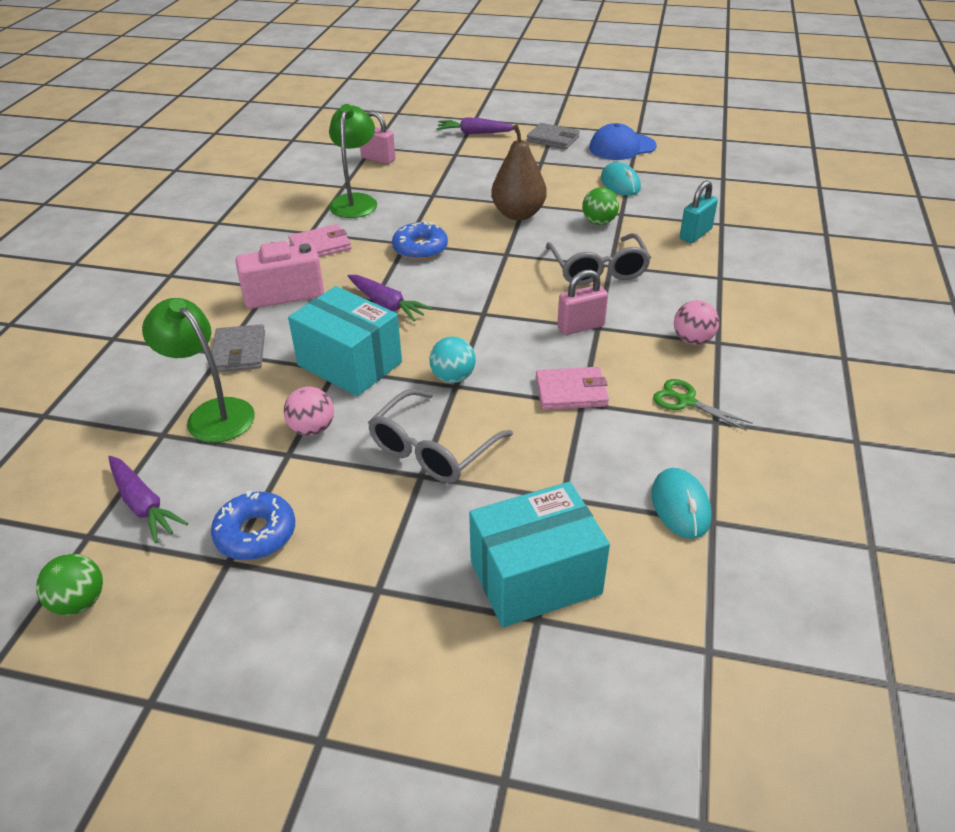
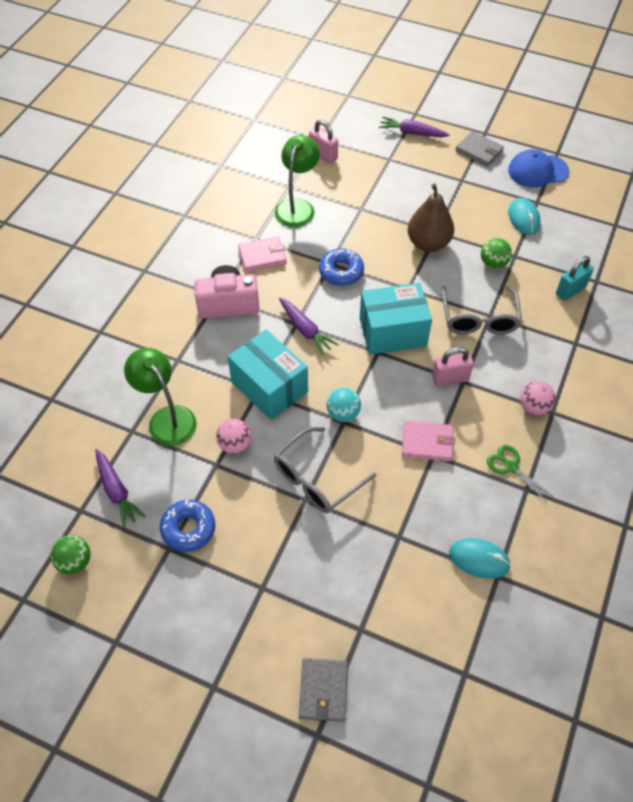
camera: 10 degrees right, 15 degrees up
grey wallet [212,324,265,372] -> grey wallet moved to [299,658,348,722]
turquoise box [469,482,610,627] -> turquoise box moved to [360,283,432,355]
turquoise mouse [651,468,712,539] -> turquoise mouse turned 75 degrees counterclockwise [449,538,511,579]

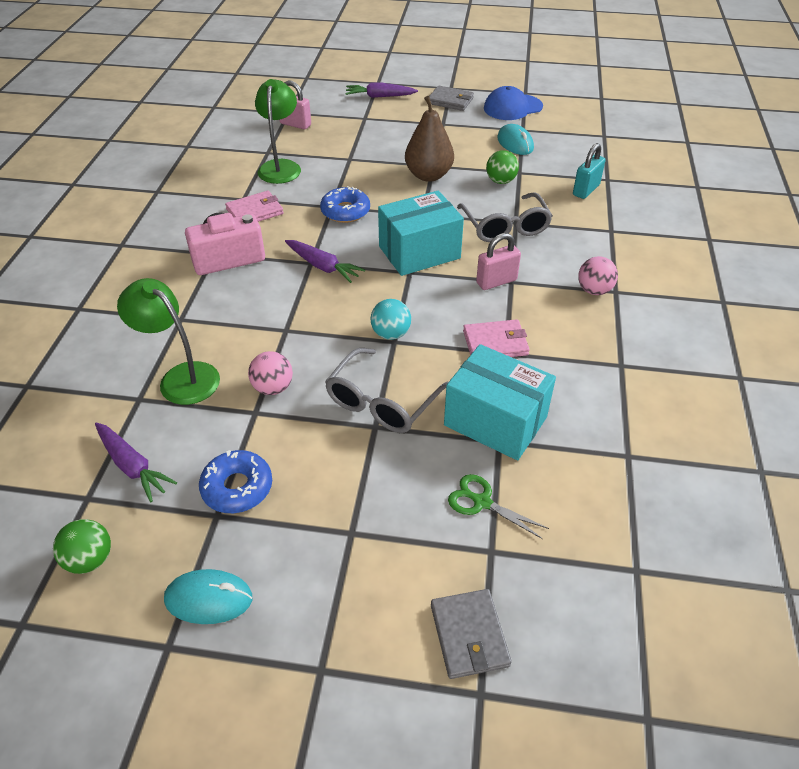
camera: 15 degrees left, 10 degrees down
turquoise box [228,329,308,420] -> turquoise box moved to [444,344,556,460]
turquoise mouse [449,538,511,579] -> turquoise mouse moved to [164,569,252,624]
green scissors [487,445,554,503] -> green scissors moved to [448,474,549,539]

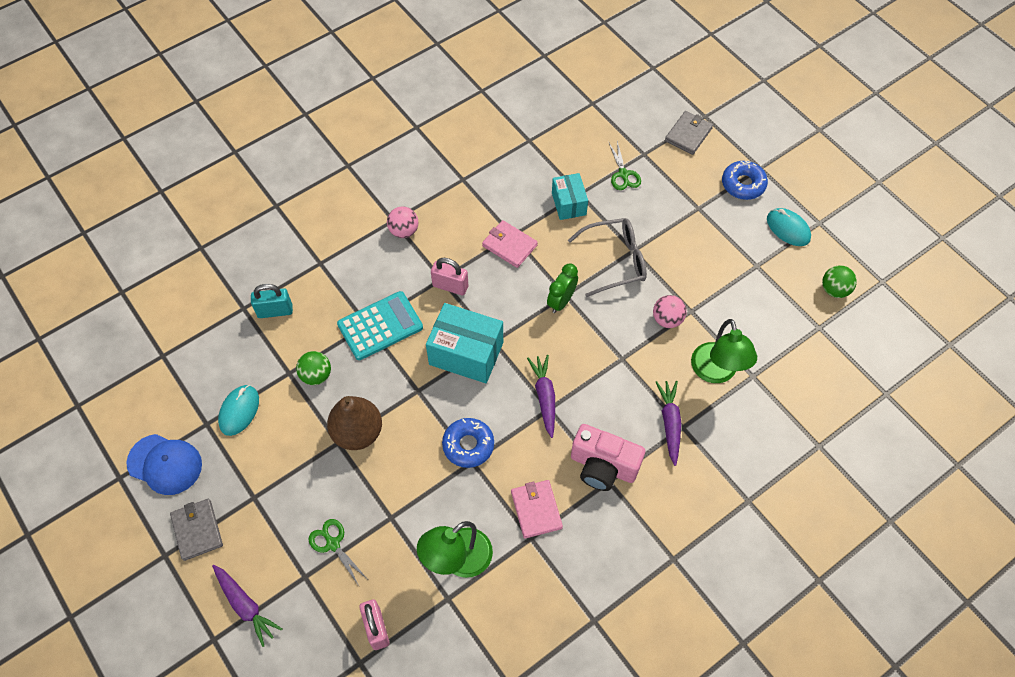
camera: 135 degrees left, 15 degrees up
purple carrot [95,423,177,502] -> purple carrot moved to [656,381,681,466]
blue donut [199,450,272,513] -> blue donut moved to [722,160,768,200]
pink wallet [225,191,284,222] -> pink wallet turned 60 degrees clockwise [511,480,563,539]
turquoise ball [371,299,411,340] -> green clock [547,264,578,313]
turquoise box [444,344,556,460] -> turquoise box [552,173,588,220], size x0.61
grey glasses [457,192,553,242] -> turquoise calculator [337,291,423,360]
none -> green scissors [308,519,366,586]

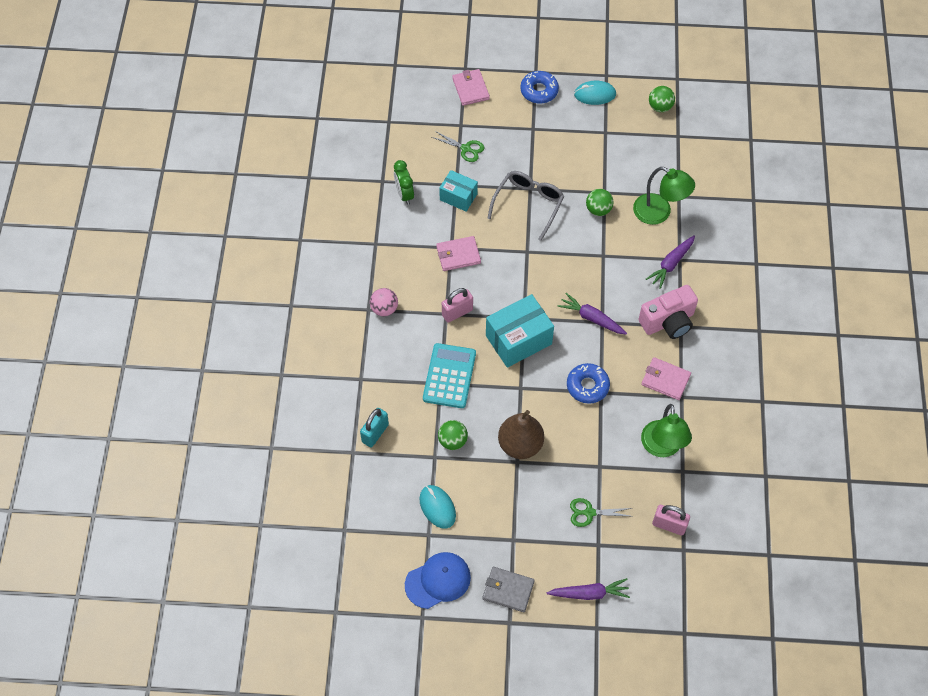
camera: 50 degrees left, 0 degrees up
green clock [547,264,578,313] -> green clock moved to [394,160,414,205]
pink ball [653,295,687,328] -> green ball [586,189,614,216]
purple carrot [656,381,681,466] -> purple carrot turned 90 degrees counterclockwise [646,235,695,289]
grey wallet [665,111,713,155] -> pink wallet [452,69,490,106]

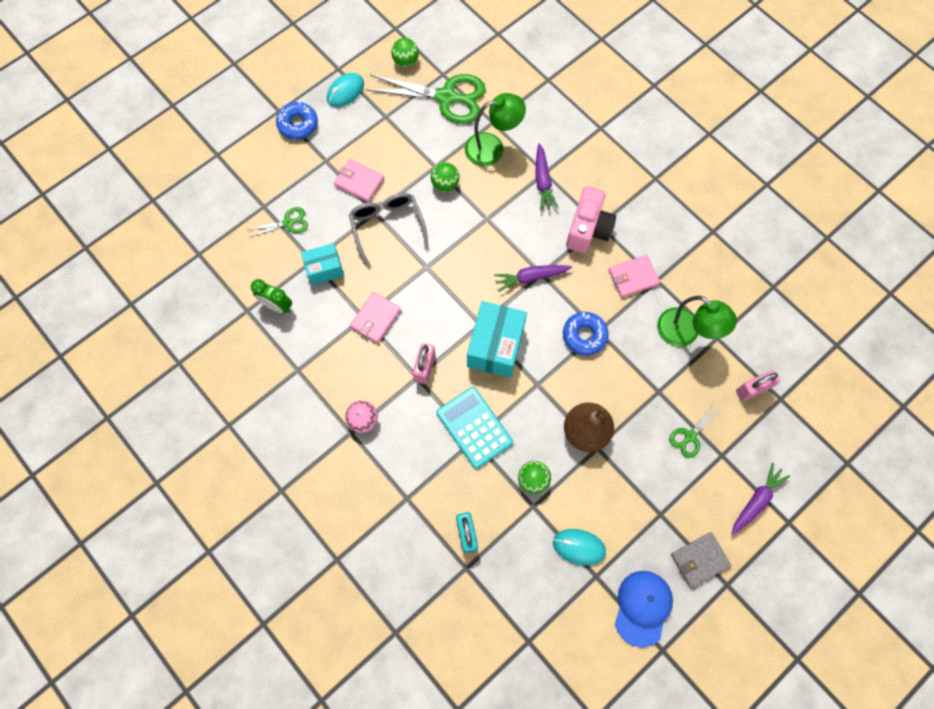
camera: 45 degrees left, 10 degrees up
pink wallet [452,69,490,106] -> pink wallet moved to [334,159,384,202]
none -> green scissors [366,74,486,124]

